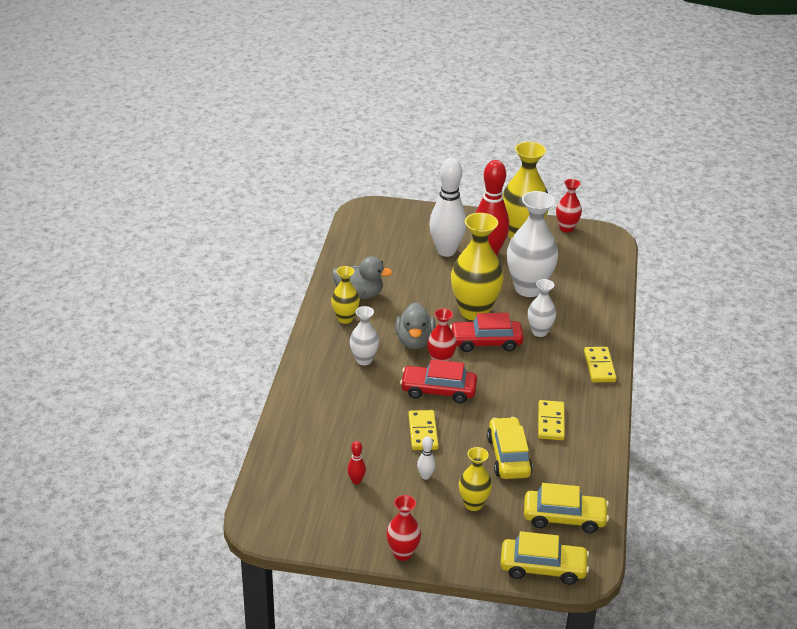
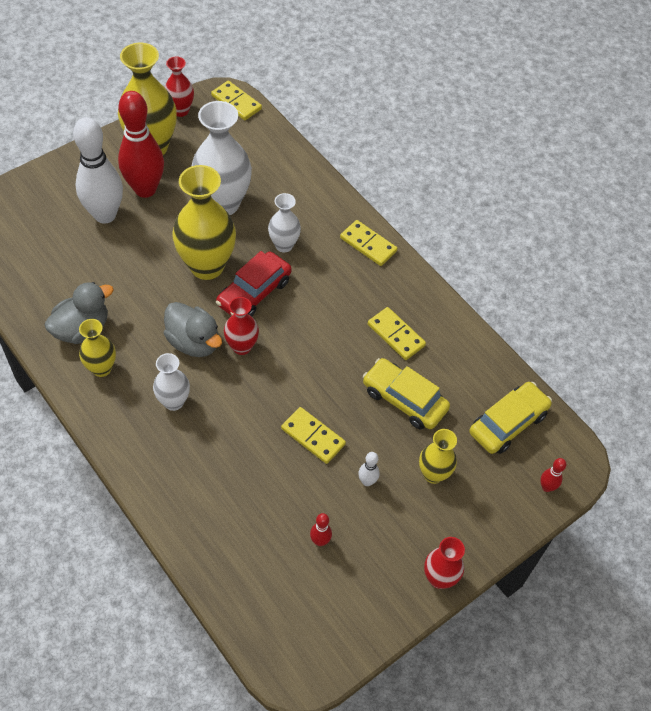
camera: 50 degrees left, 20 degrees up
red car [400,359,477,404] -> none
yellow car [500,531,589,585] -> red bowling pin [540,458,566,492]
none -> yellow domino [211,81,262,120]

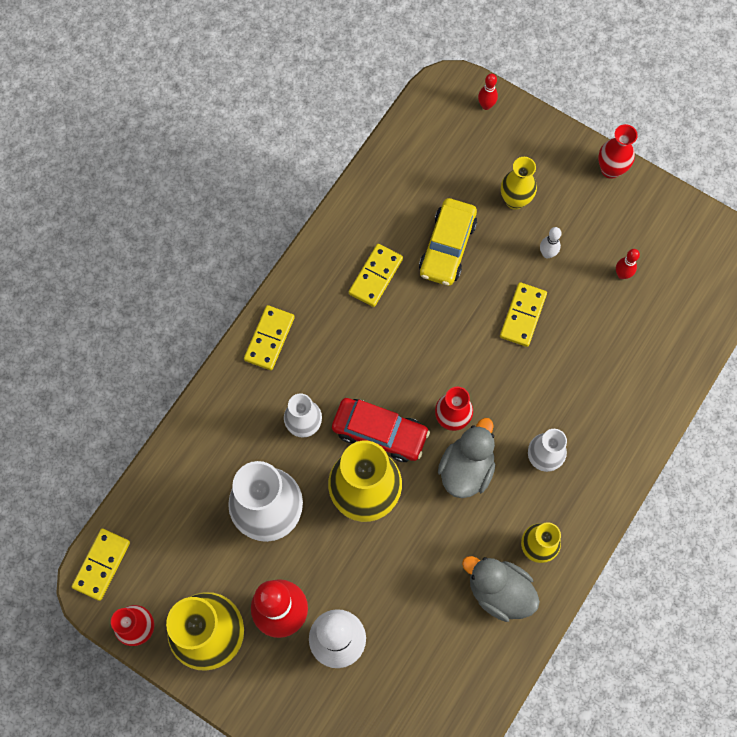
camera: 105 degrees left, 15 degrees up
yellow car [469,382,552,454] -> none

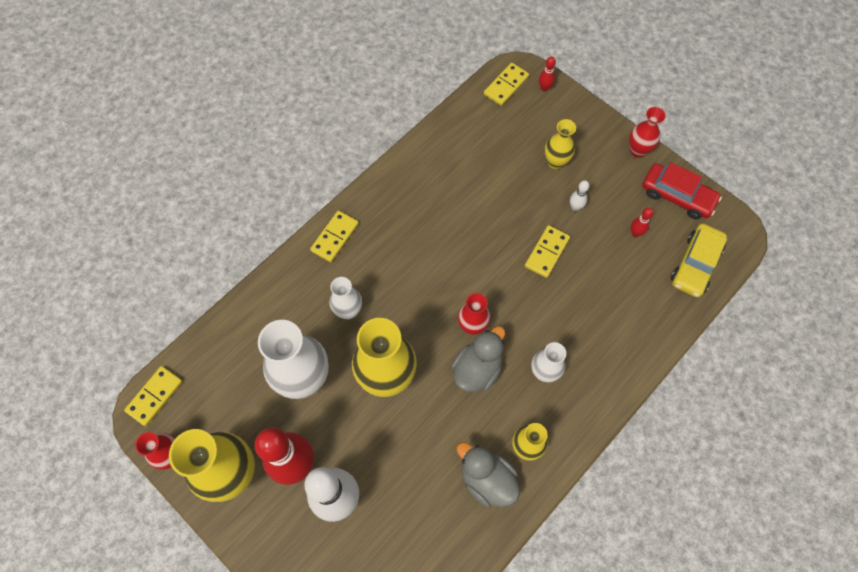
camera: 10 degrees right, 5 degrees down
red car [332,398,430,462] -> red car moved to [642,162,722,219]
yellow domino [349,244,403,307] -> yellow domino moved to [484,63,529,106]
yellow car [419,198,477,286] -> yellow car moved to [671,223,727,297]

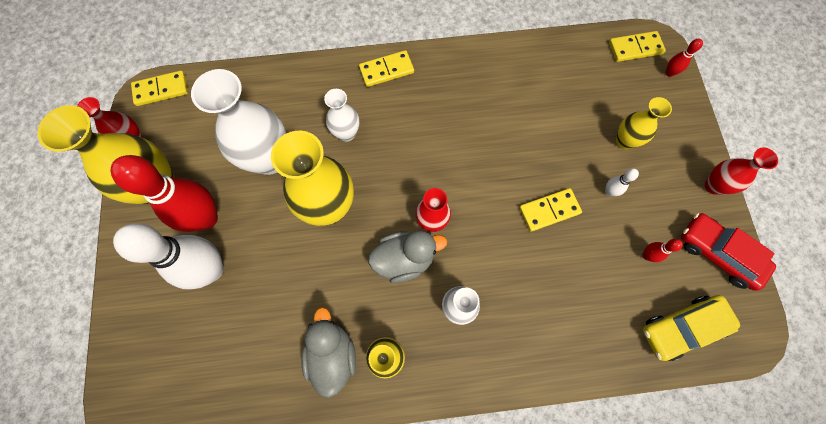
camera: 40 degrees right, 5 degrees up
red car [642,162,722,219] -> red car turned 150 degrees clockwise [681,213,776,291]

